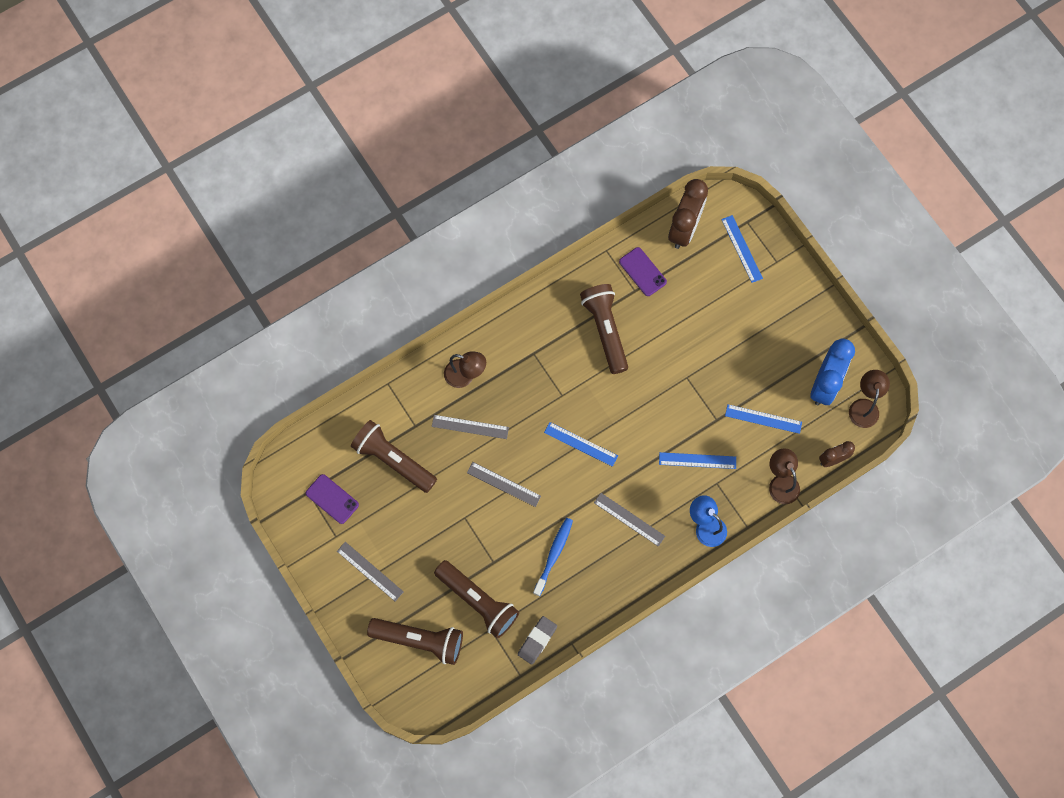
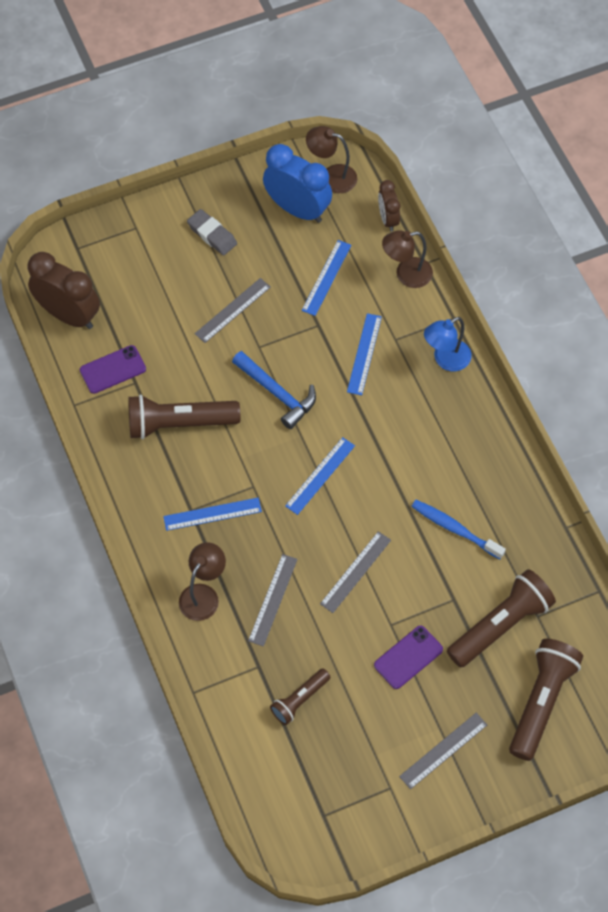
camera: 80 degrees left, 10 degrees down
purple phone [306,474,359,524] -> purple phone moved to [374,626,443,689]
brown flashlight [351,420,437,493] -> brown flashlight [270,668,331,725], size x0.56
grey eraser [518,616,557,665] -> grey eraser moved to [187,209,237,255]
grey ruler [594,493,665,547] -> grey ruler moved to [195,278,271,343]
blue ruler [721,215,763,283] -> blue ruler moved to [163,498,262,531]
none -> blue hammer [232,351,316,429]

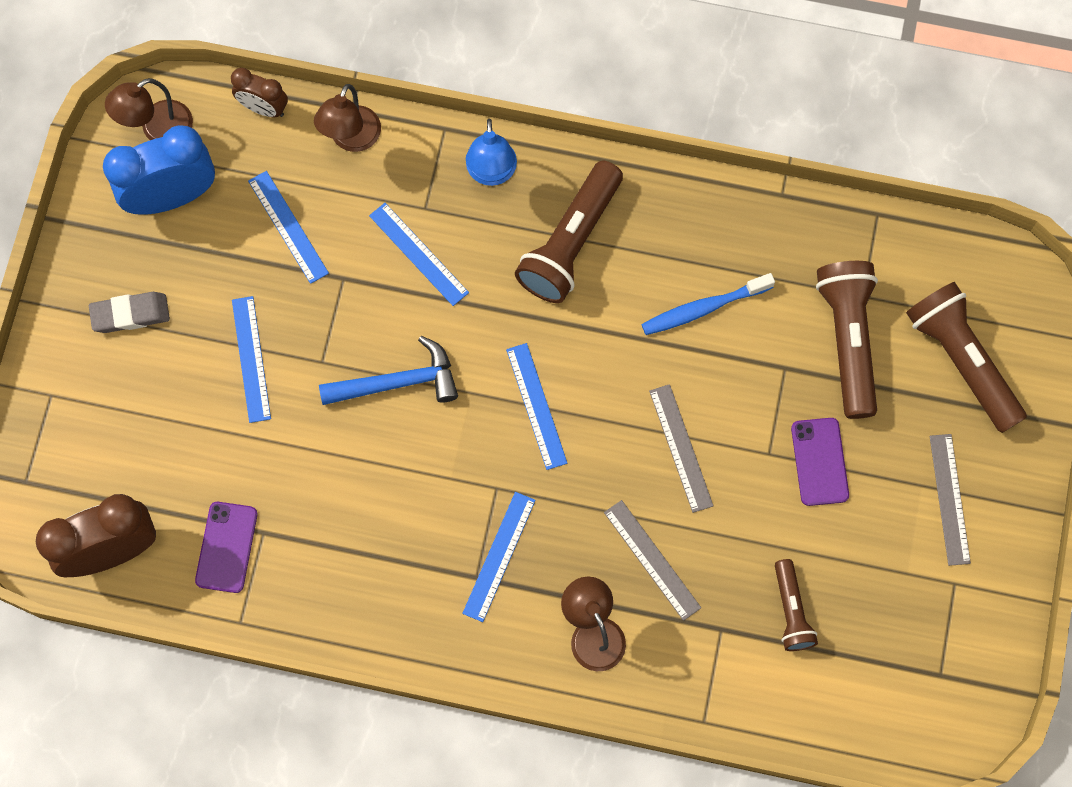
camera: 55 degrees left, 10 degrees up
brown flashlight [128,394,240,439] -> brown flashlight moved to [515,161,623,303]
grey ruler [195,278,271,343] -> blue ruler [232,296,271,423]

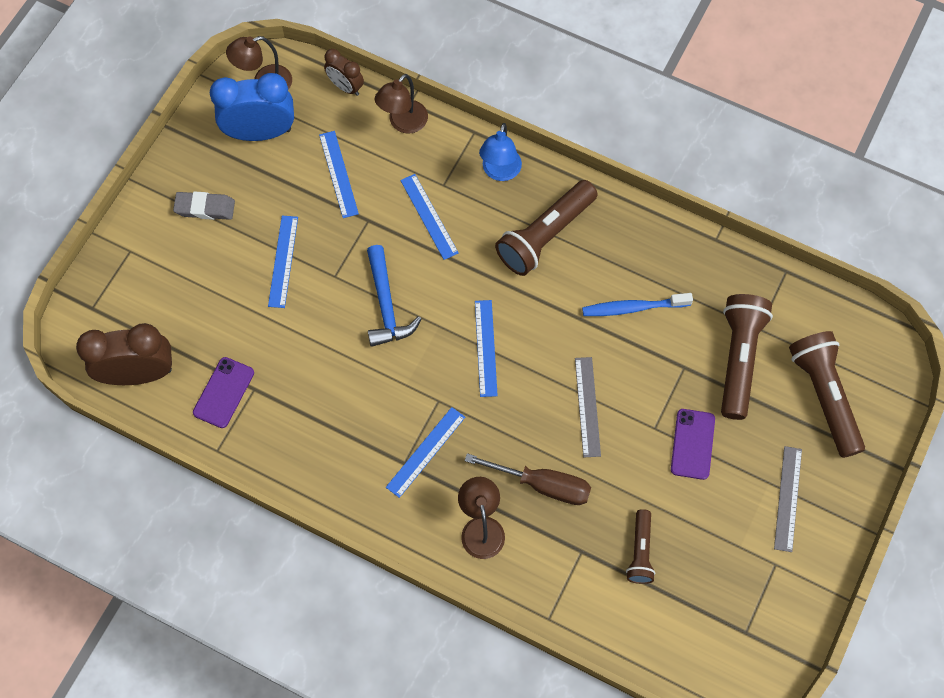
camera: 15 degrees right, 5 degrees down
blue hammer [319,336,458,405] -> blue hammer turned 75 degrees clockwise [367,245,421,347]
grey ruler [604,500,701,621] -> brown screwdriver [465,453,591,505]

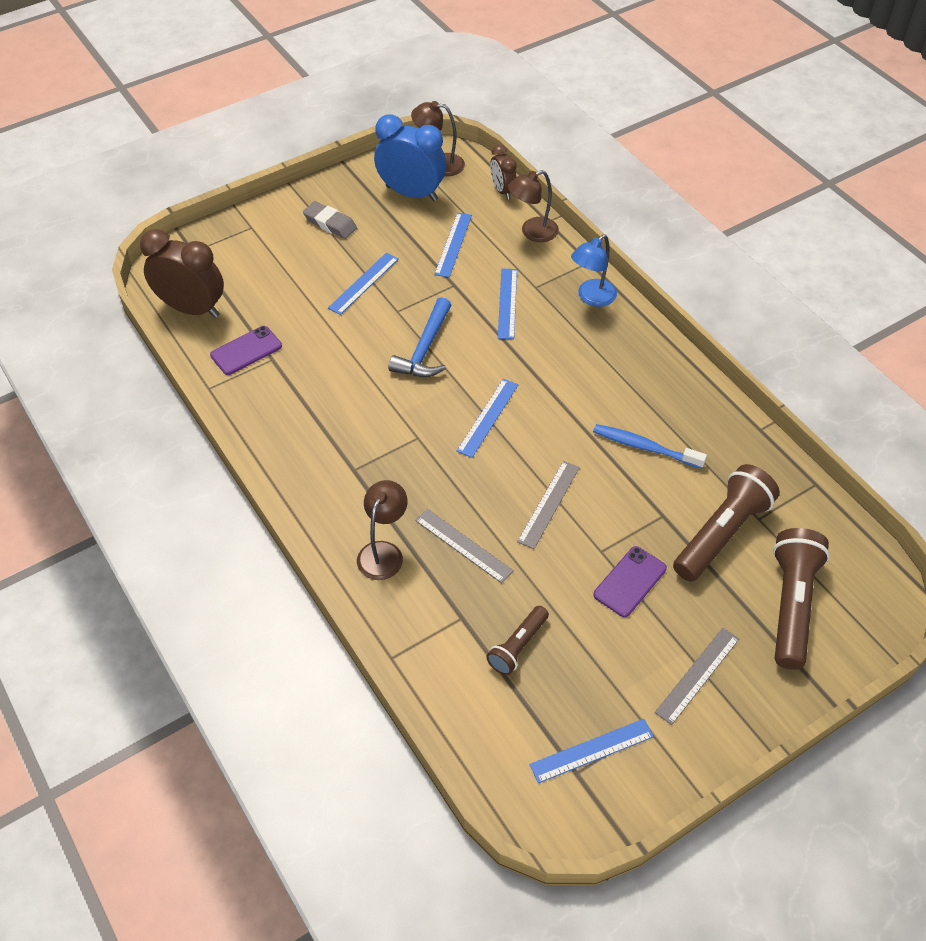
camera: 30 degrees right, 15 degrees down
blue ruler [386,407,465,498] -> blue ruler moved to [529,719,654,783]
brown screwdriver [465,453,591,505] -> grey ruler [415,509,514,583]
brown flashlight [495,180,598,276] -> none

